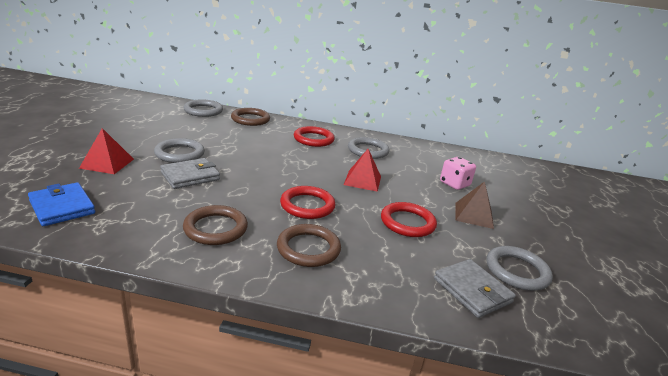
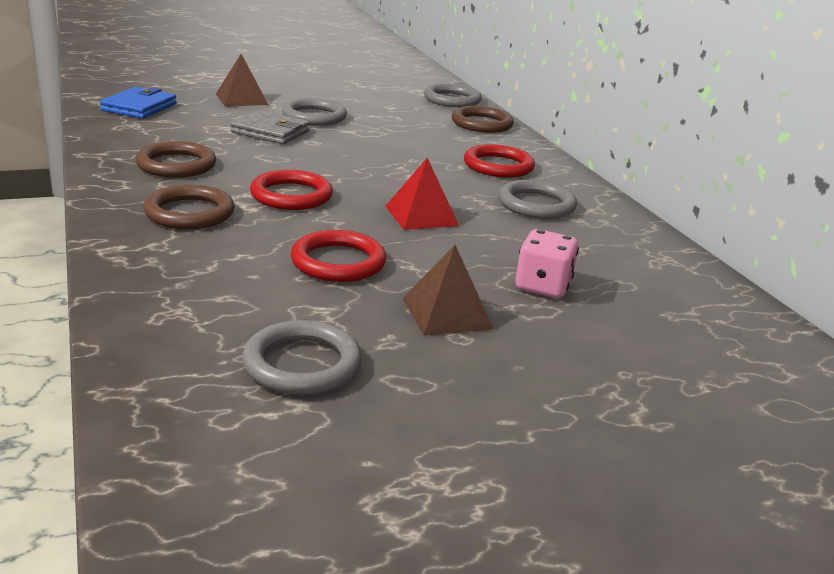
camera: 60 degrees right, 0 degrees up
red pyramid [79,128,134,174] -> brown pyramid [216,54,268,107]
grey wallet [434,259,516,318] -> none

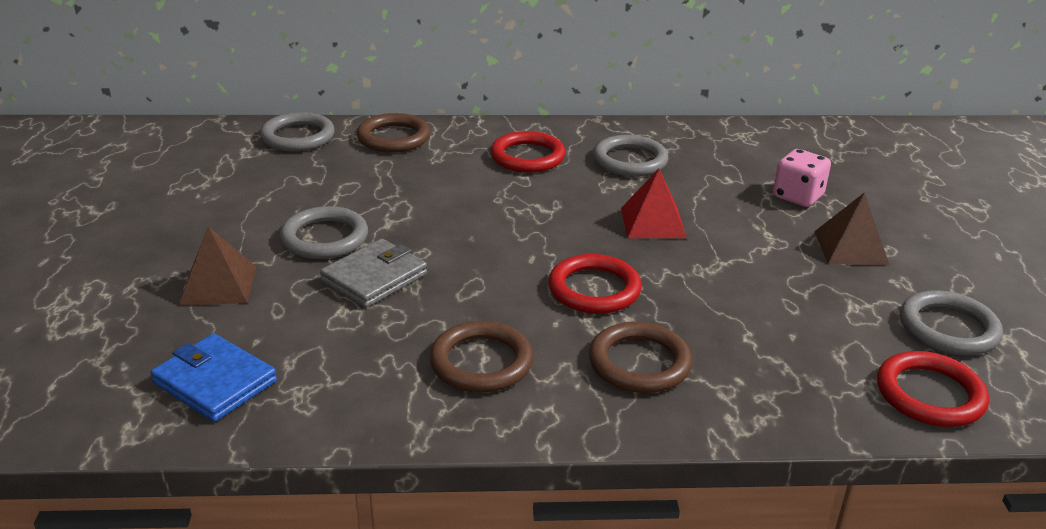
camera: 70 degrees left, 5 degrees up
red ring [291,230,386,282] -> red ring moved to [877,351,989,427]

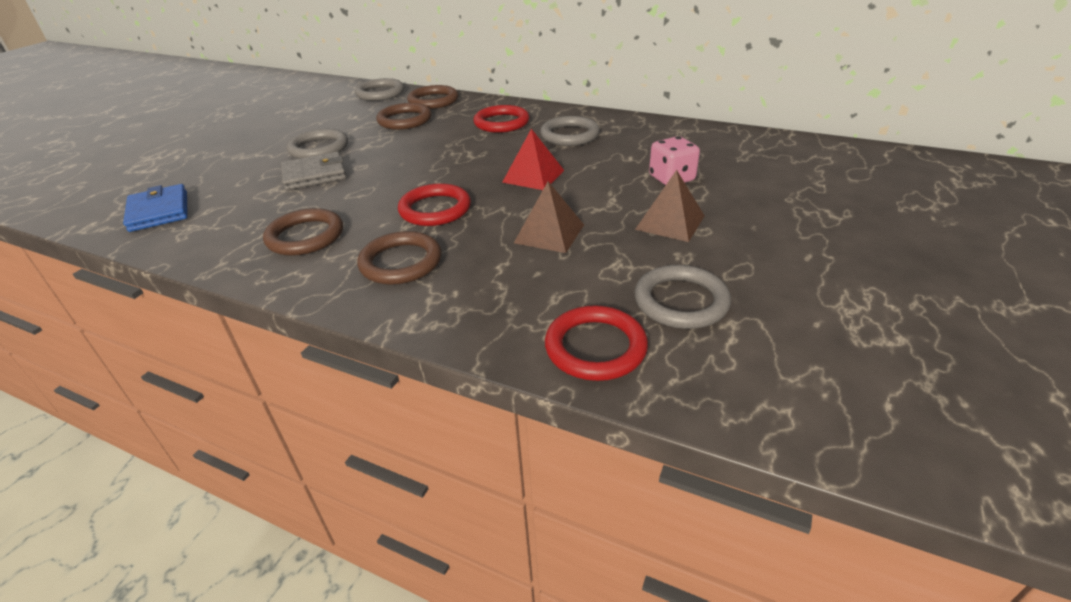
camera: 30 degrees right, 5 degrees up
brown pyramid [179,226,256,306] -> brown pyramid moved to [514,182,584,253]
none -> brown ring [376,103,432,130]

